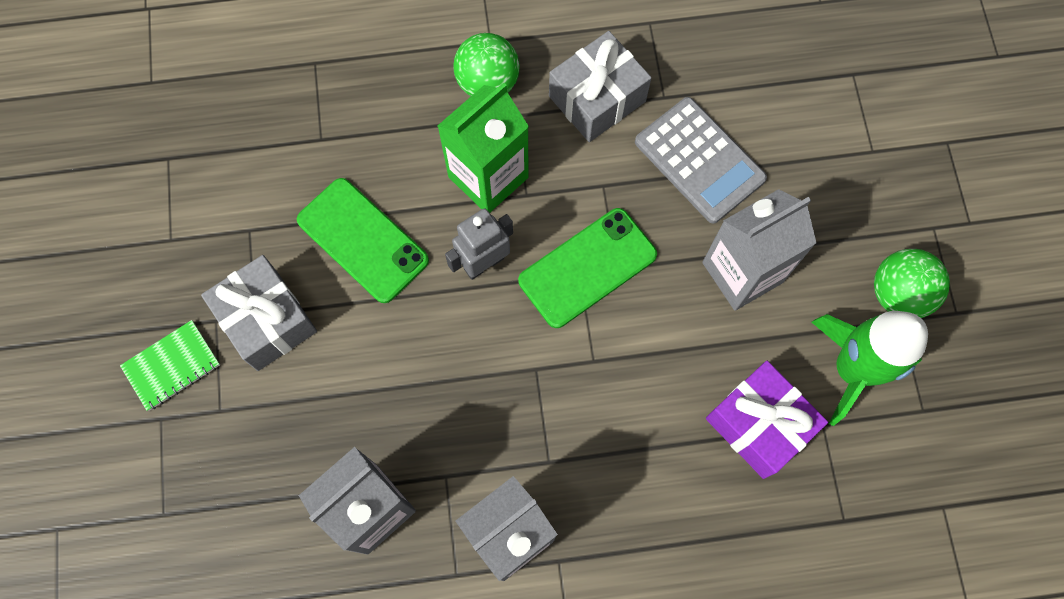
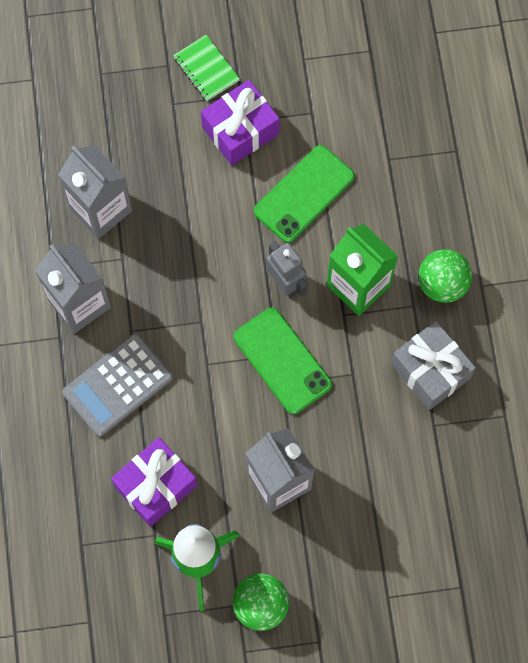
camera: 90 degrees right, 0 degrees up
grey gift [201,255,317,371] -> purple gift [201,80,280,165]
grey calculator [635,97,767,224] -> grey calculator moved to [62,333,173,437]

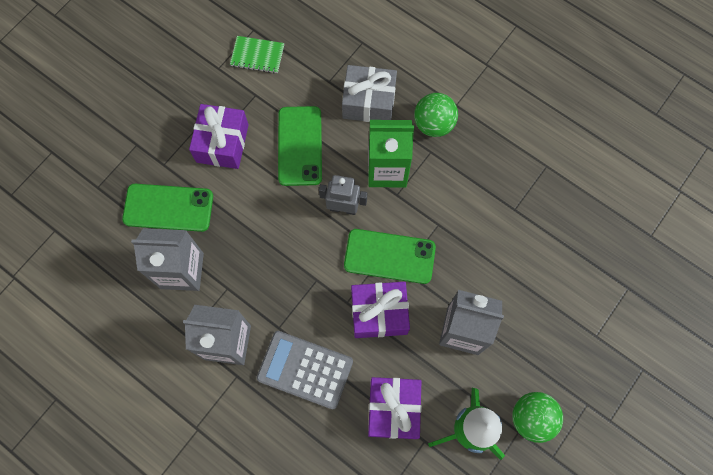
camera: 45 degrees left, 0 degrees up
grey calculator [62,333,173,437] -> grey calculator turned 105 degrees clockwise [257,331,353,409]
green notebook [173,35,240,101] -> green notebook moved to [230,36,284,73]
grey gift [391,321,476,410] -> grey gift moved to [342,65,397,122]
none -> green phone [122,184,213,232]
none -> purple gift [351,282,410,338]

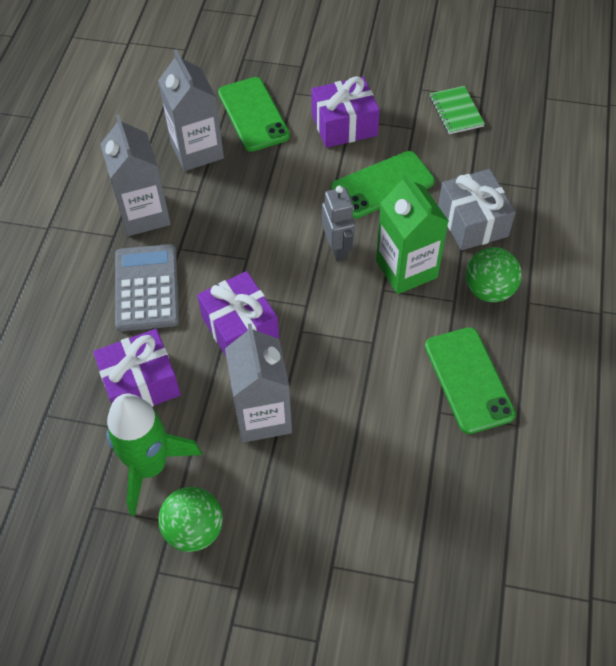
camera: 65 degrees right, 15 degrees down
green phone [344,229,436,284] -> green phone moved to [425,327,516,434]

